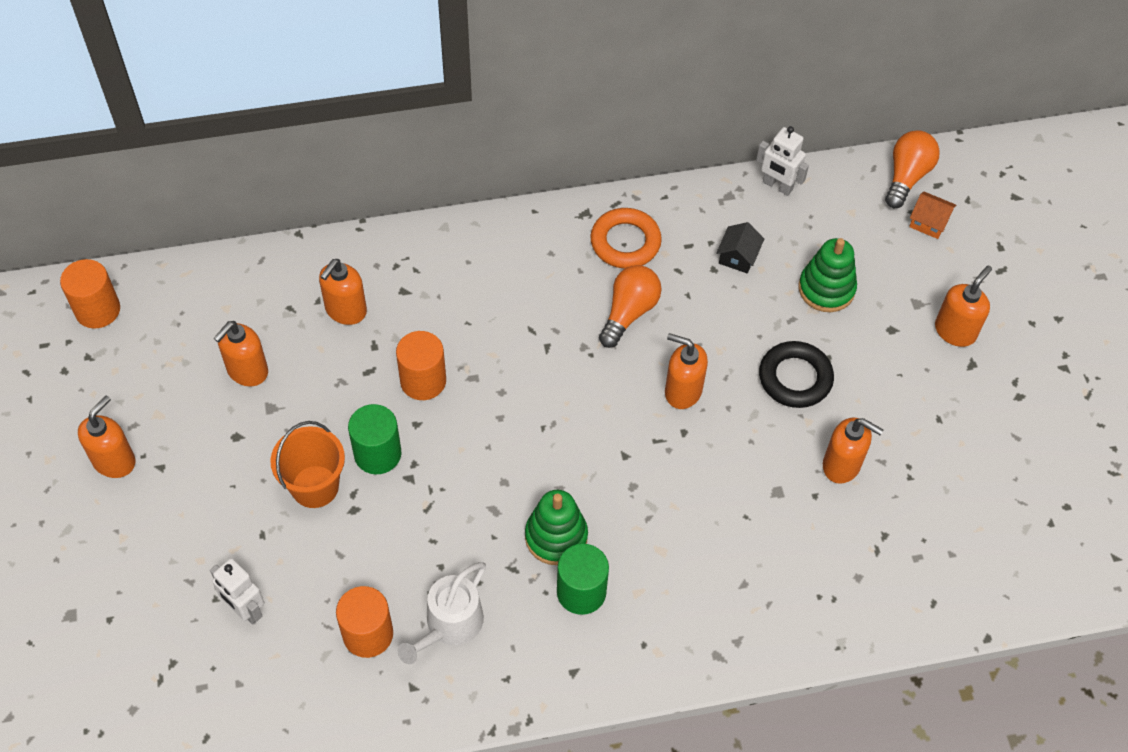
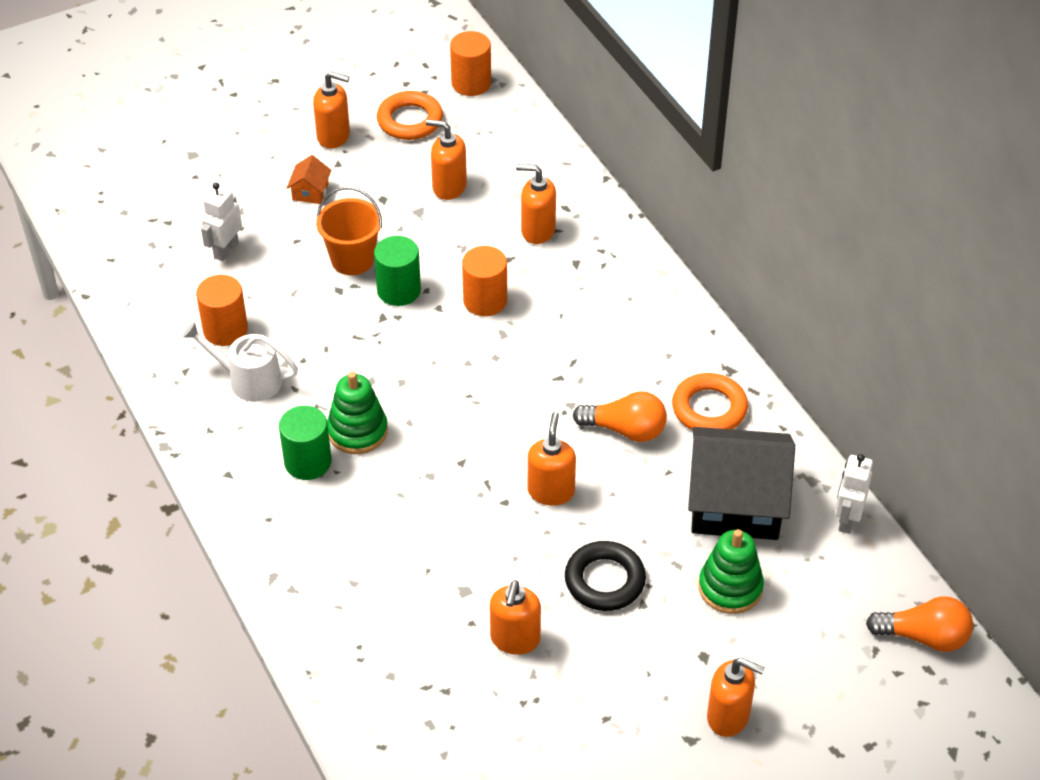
camera: 75 degrees right, 10 degrees down
black house [716,222,764,273] -> black house [688,427,795,540], size x2.47
orange house [909,191,956,239] -> orange house moved to [287,155,331,204]
none -> orange ring [377,91,443,140]

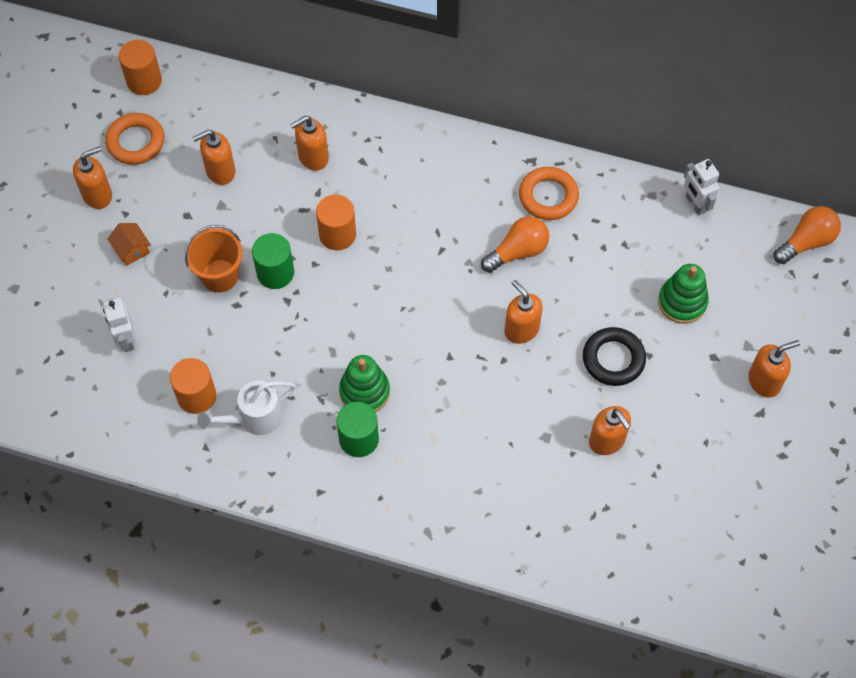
camera: 45 degrees left, 15 degrees up
black house [688,427,795,540] -> none

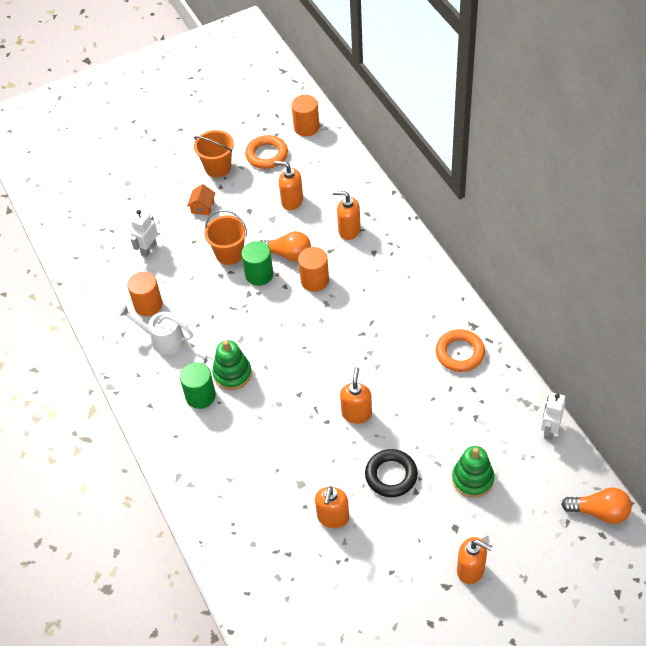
camera: 50 degrees right, 10 degrees down
orange soap dispenser [73,146,112,209] -> orange bucket [194,130,234,177]
orange light bulb [481,216,549,273] -> orange light bulb moved to [260,231,311,262]

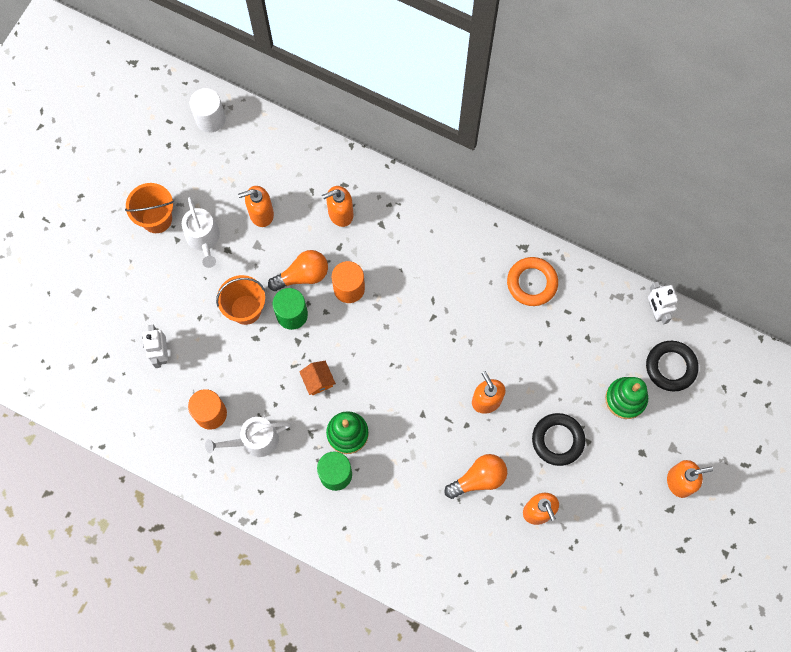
camera: 40 degrees left, 20 degrees up
orange house [187,184,215,215] -> orange house moved to [299,361,336,395]
orange ring [245,135,288,169] -> none
orange cylinder [291,95,320,137] -> white cylinder [190,88,226,133]
orange light bulb [561,487,632,524] -> orange light bulb moved to [444,454,507,499]
none -> white watering can [182,197,220,268]
none -> black ring [646,341,699,392]

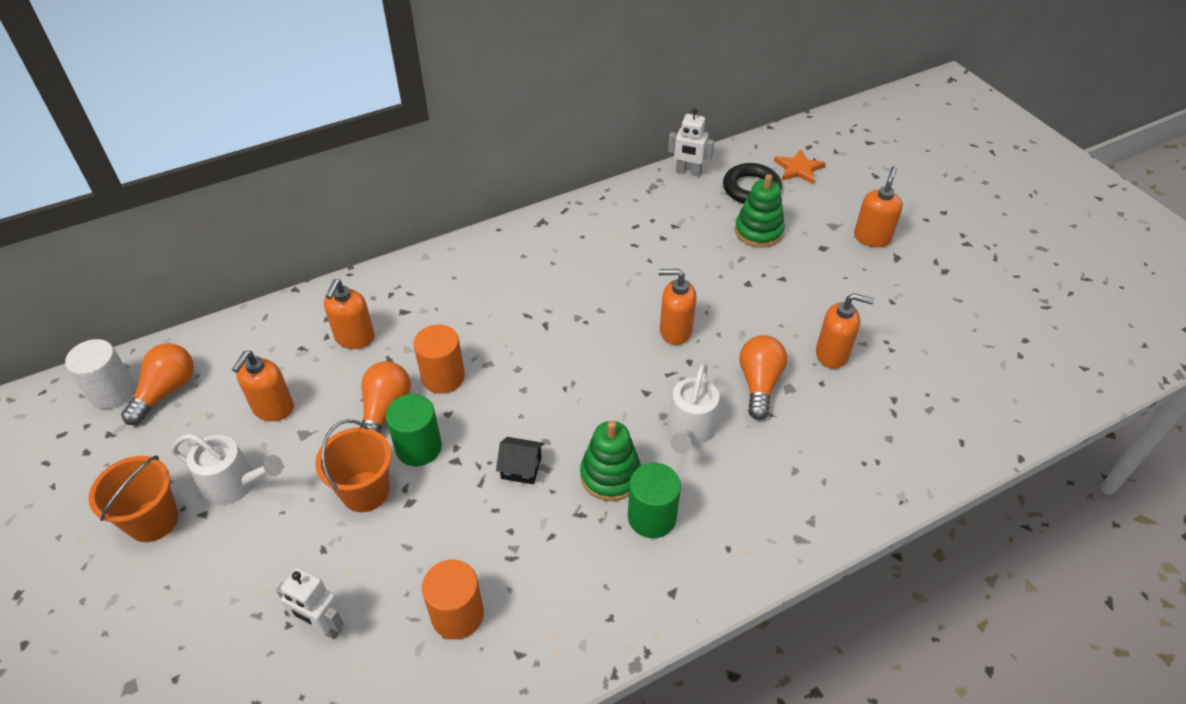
camera: 55 degrees left, 25 degrees down
white watering can [205,417,291,457] -> white watering can moved to [667,363,719,453]
orange house [299,361,336,395] -> black house [496,437,544,484]
orange ring [507,257,558,306] -> none
black ring [532,413,585,466] -> none
none -> orange light bulb [121,343,194,425]
none -> orange star [774,149,826,185]

